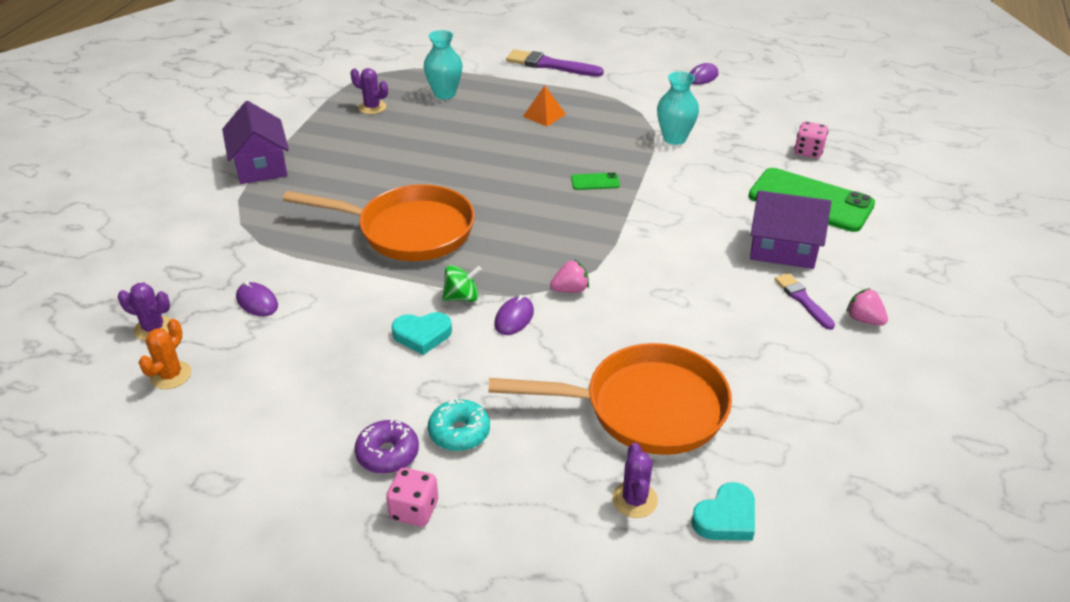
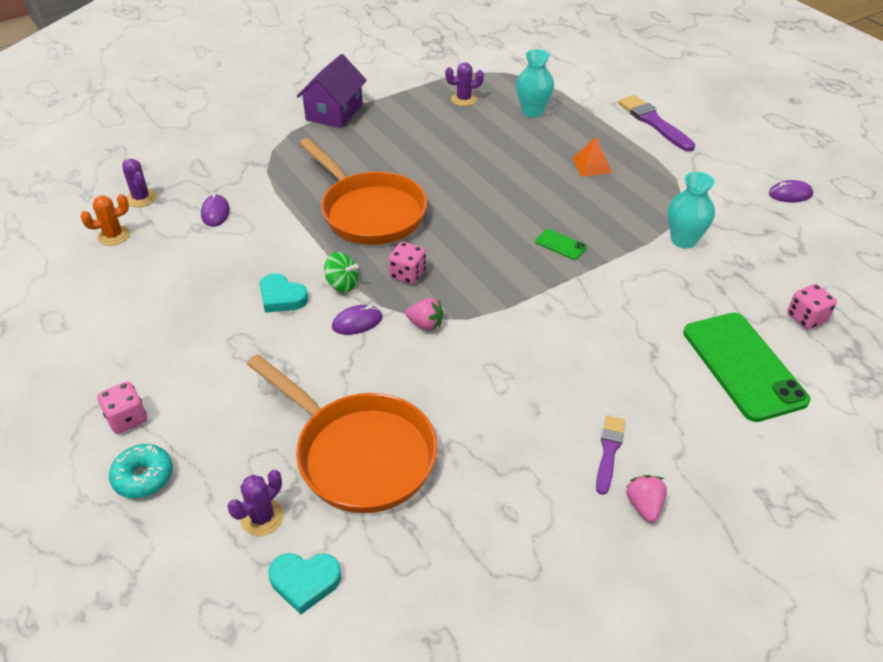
camera: 40 degrees right, 5 degrees up
purple cactus [351,68,388,114] -> purple cactus turned 75 degrees counterclockwise [445,62,484,106]
purple donut [354,419,419,474] -> none
turquoise donut [428,399,490,451] -> turquoise donut moved to [109,444,173,498]
purple house [750,190,831,269] -> none
none -> pink dice [388,242,426,284]

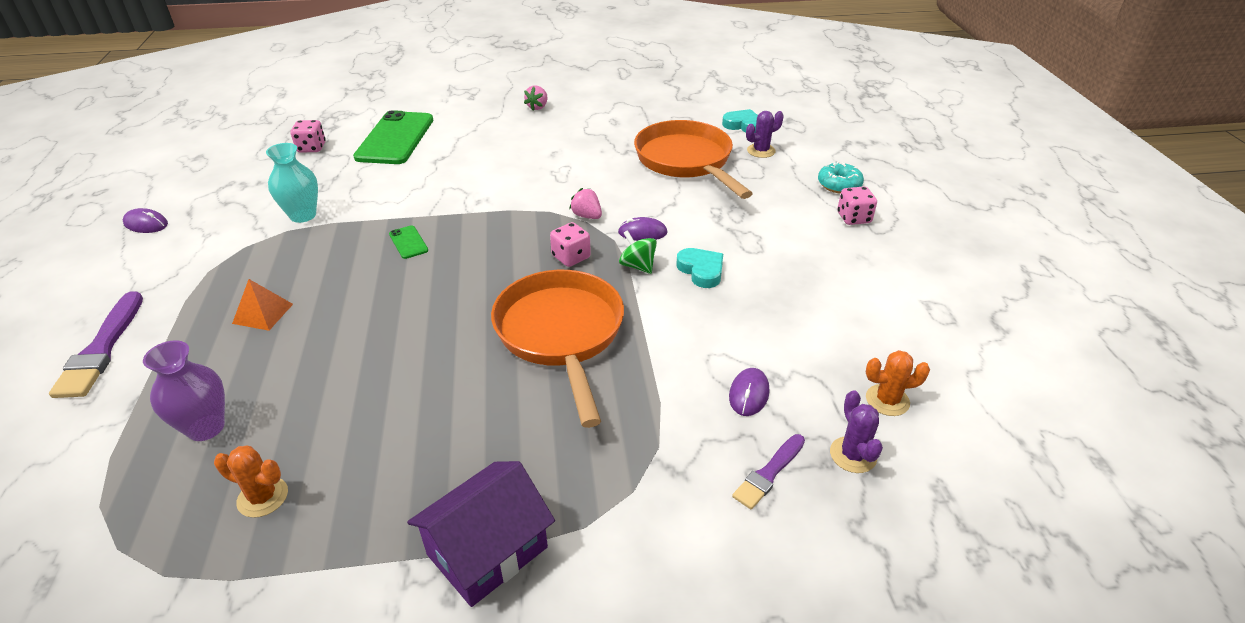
camera: 155 degrees left, 5 degrees down
purple cactus [445,62,484,106] -> orange cactus [214,446,288,518]
turquoise vase [516,49,554,117] -> purple vase [143,340,225,441]
purple brush [596,415,625,495] -> purple brush moved to [732,434,805,509]

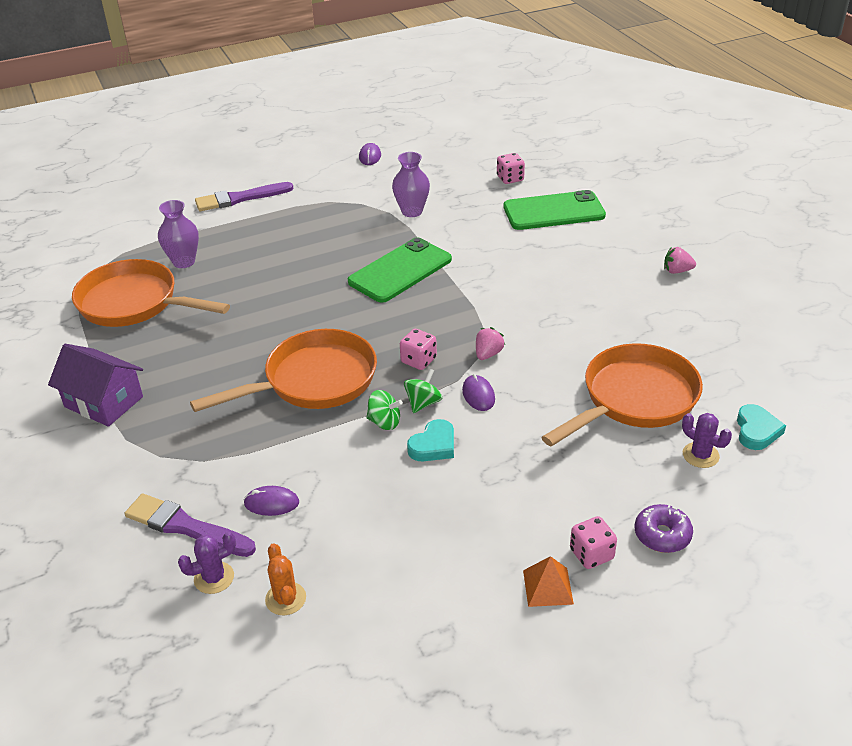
camera: 75 degrees right, 0 degrees up
orange cactus [214,446,288,518] -> orange pan [72,259,230,327]
orange pyramid [232,279,293,331] -> orange pyramid moved to [523,556,574,607]
turquoise vase [266,143,318,223] -> purple vase [392,152,430,217]
green phone [389,225,428,259] -> green phone [348,237,452,303], size x2.38
purple brush [732,434,805,509] -> purple brush [125,494,256,557], size x1.63
turquoise donut [818,161,864,194] -> purple donut [635,504,693,553]
none -> green spinning top [366,390,403,430]

